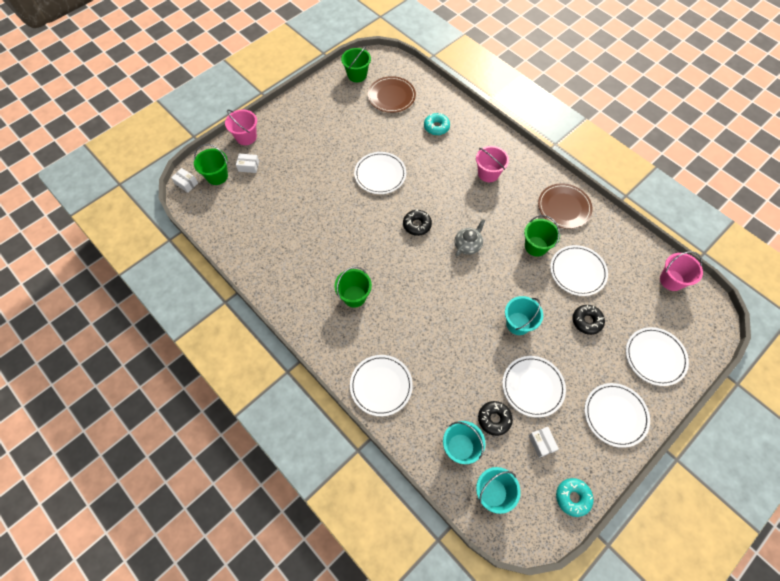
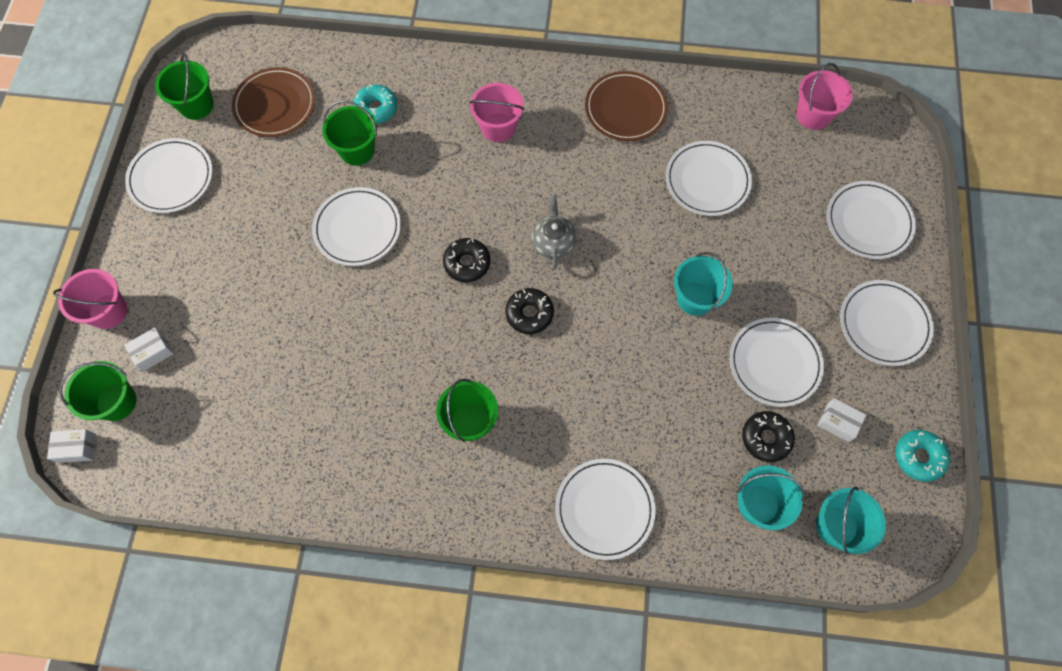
camera: 40 degrees left, 5 degrees up
green bucket [524,215,560,257] -> green bucket moved to [322,100,377,166]
black donut [573,305,605,335] -> black donut moved to [505,288,554,334]
none -> white plate [125,138,213,213]

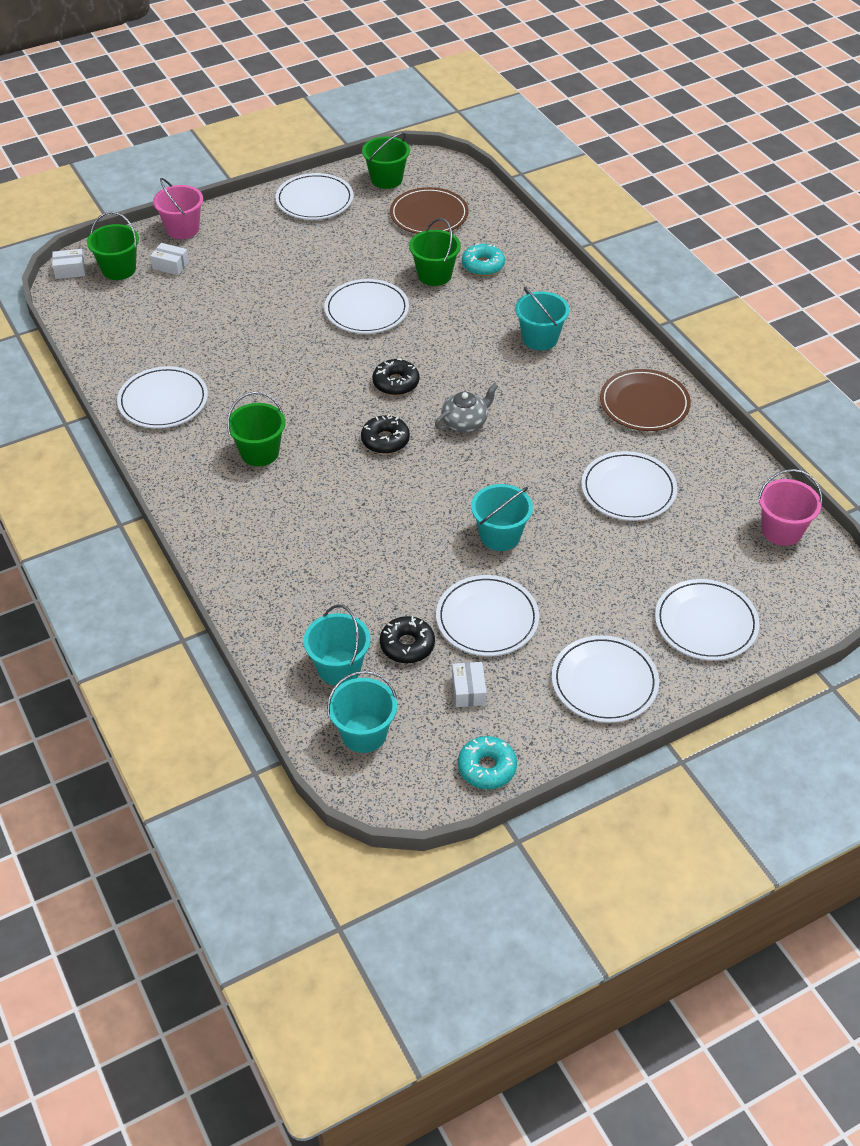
camera: 55 degrees right, 20 degrees down
white box [47,429,96,463] -> white box turned 60 degrees counterclockwise [52,249,85,279]
pink bucket [470,83,525,142] -> turquoise bucket [515,287,569,350]
white plate [555,459,656,560] -> white plate moved to [117,366,208,428]

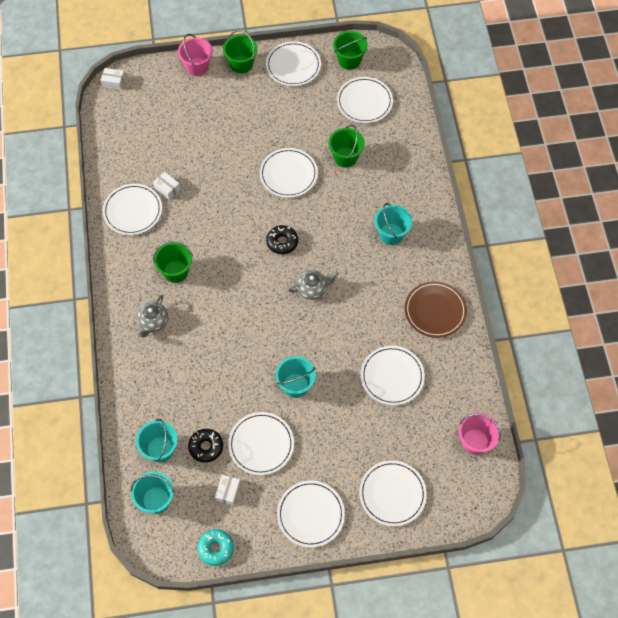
camera: 20 degrees right, 15 degrees up
green bucket [87,212,139,280] -> green bucket moved to [223,30,258,74]
white box [150,243,189,275] -> white box moved to [153,172,181,200]
black donut [361,414,410,454] -> none
brown plate [390,187,469,234] -> white plate [337,77,393,123]
turquoise donut [462,243,505,276] -> none
none -> grey teapot [136,295,168,337]

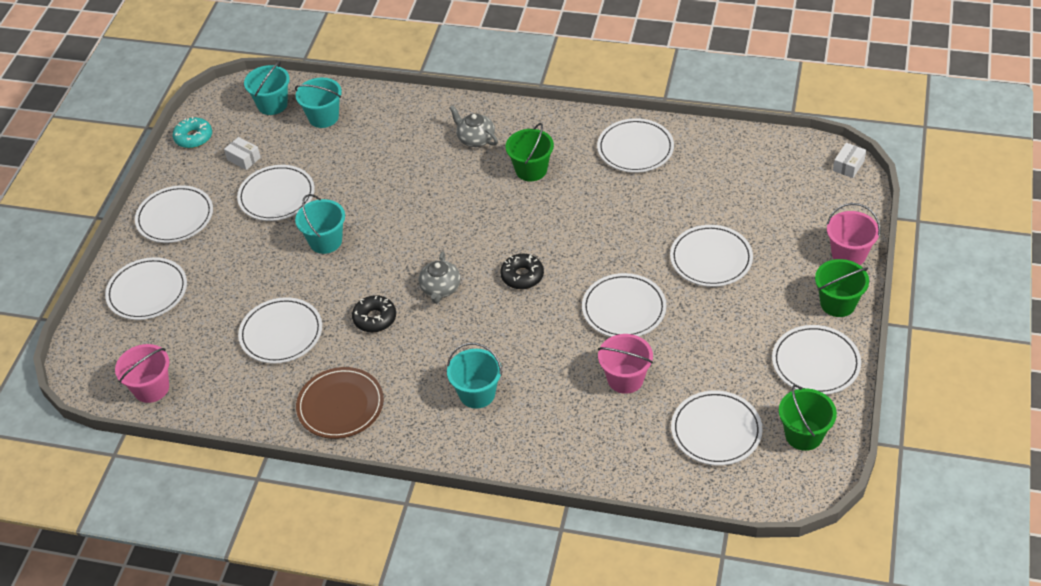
camera: 115 degrees right, 15 degrees down
white box [153,172,181,200] -> none
black donut [188,429,223,463] -> black donut moved to [352,295,396,333]
green bucket [328,125,365,168] -> pink bucket [598,334,653,394]
none -> white plate [670,225,753,287]

